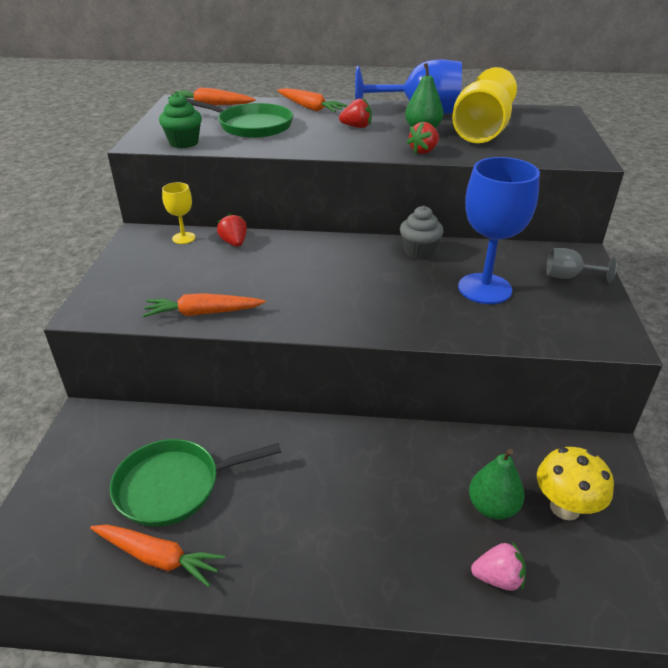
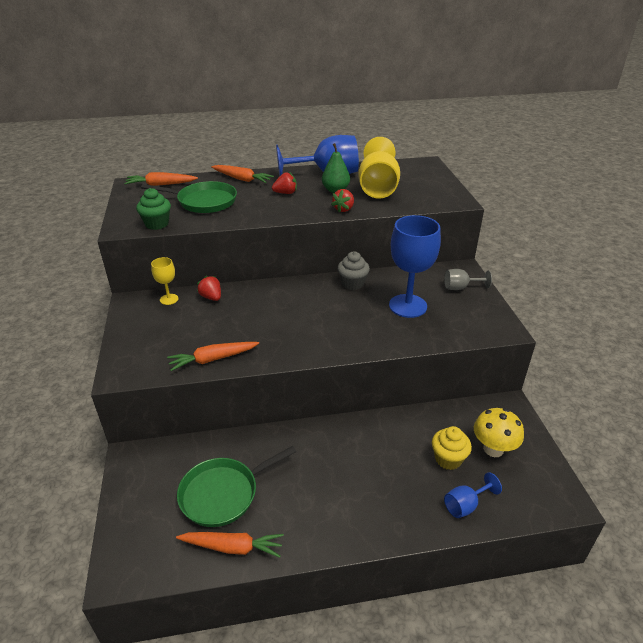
camera: 15 degrees left, 0 degrees up
green pear [469,449,525,520] -> yellow cupcake [432,426,472,470]
pink strawberry [471,542,526,591] -> blue goblet [444,472,502,518]

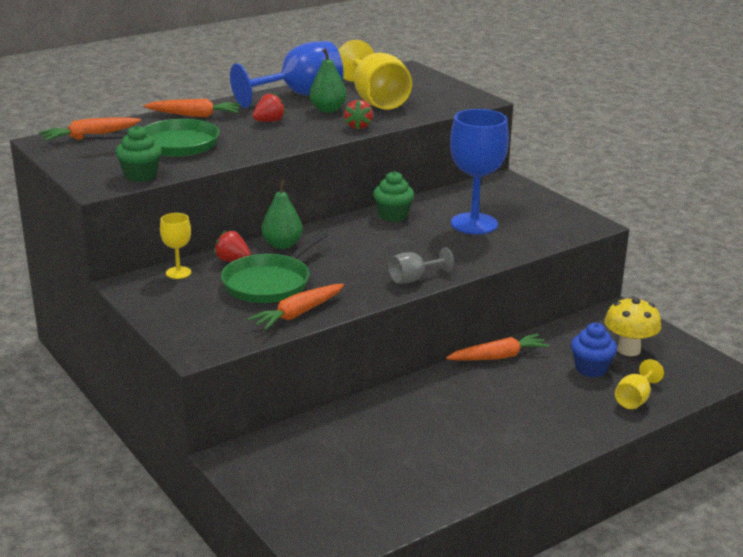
camera: 25 degrees left, 10 degrees down
orange carrot [176,532,284,558] -> orange carrot moved to [446,334,550,361]
green pan [177,446,296,527] -> green pan moved to [221,231,328,303]
grey cupcake [337,251,370,290] -> green cupcake [373,171,414,222]
yellow cupcake [432,426,472,470] -> blue cupcake [571,323,617,377]
grey goblet [444,269,492,290] -> grey goblet moved to [389,247,454,284]
blue goblet [444,472,502,518] -> yellow goblet [615,359,664,409]
none -> green pear [261,180,303,249]

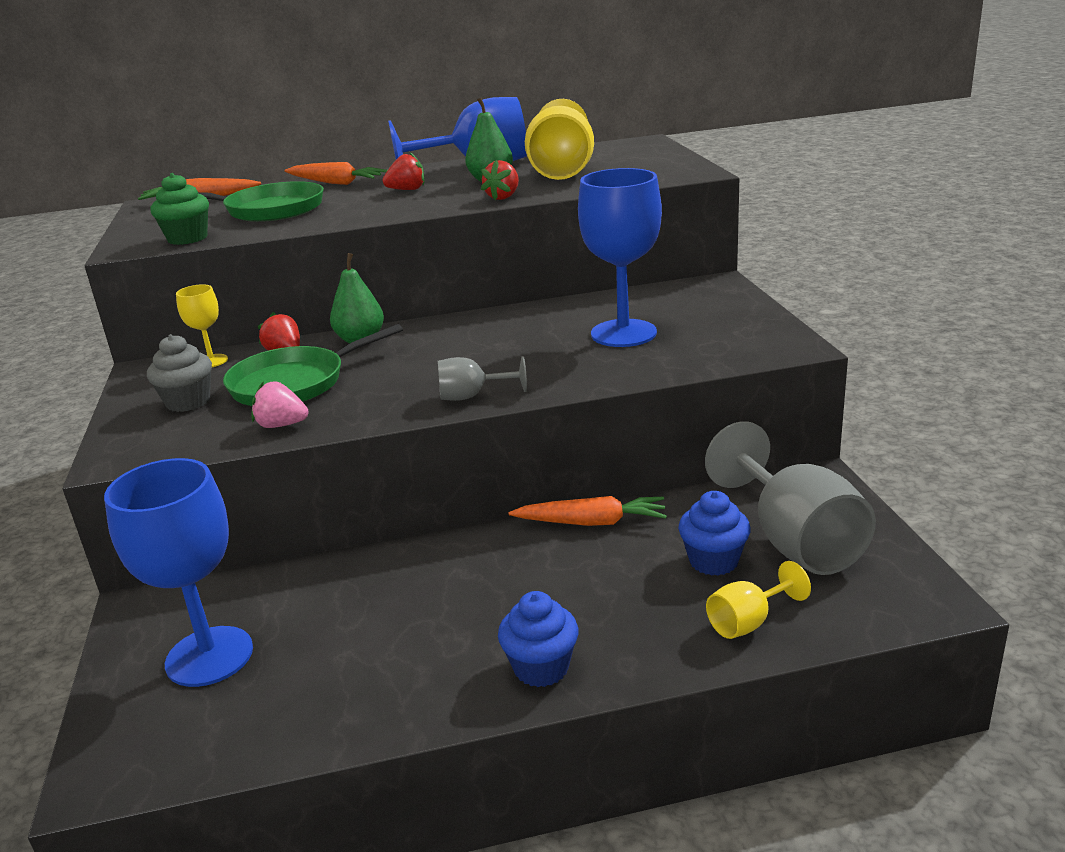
camera: 25 degrees right, 0 degrees up
orange carrot [247,284,344,330] -> pink strawberry [251,381,308,428]
green cupcake [373,171,414,222] -> none
yellow mushroom [604,296,661,356] -> grey goblet [705,421,876,575]
none -> blue goblet [104,458,253,687]
none -> grey cupcake [147,334,212,412]
none -> blue cupcake [498,591,578,687]

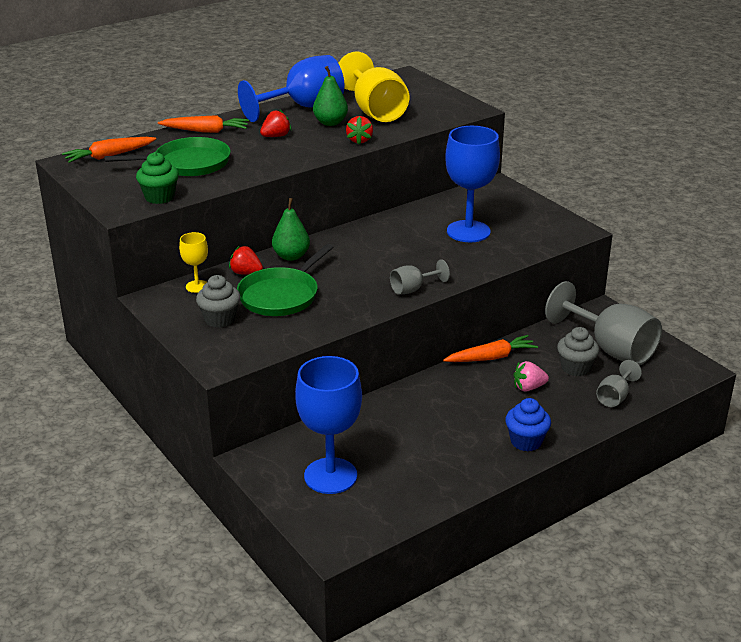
camera: 25 degrees left, 5 degrees up
pink strawberry [251,381,308,428] -> pink strawberry moved to [514,361,549,391]
blue cupcake [678,491,751,576] -> grey cupcake [557,327,599,376]
yellow goblet [706,561,811,639] -> grey goblet [596,360,642,407]

